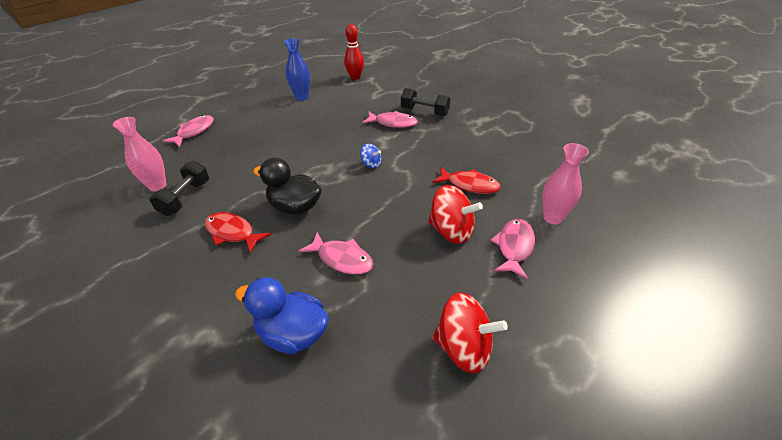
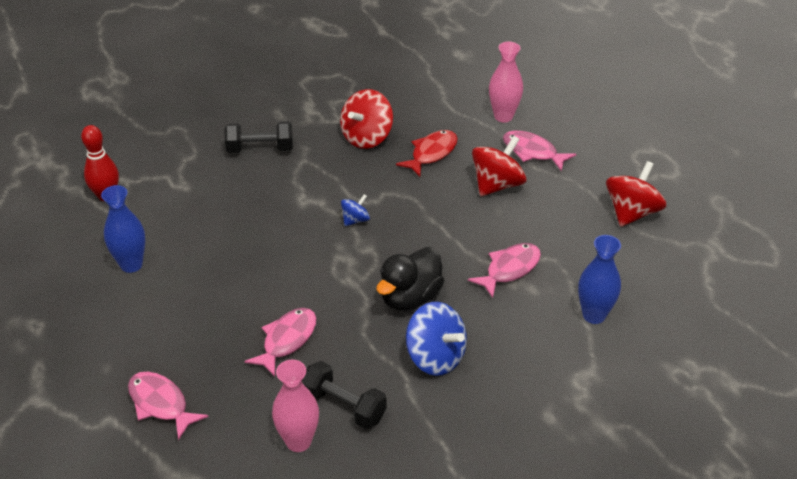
camera: 75 degrees left, 0 degrees up
red fish [205,212,271,253] -> blue spinning top [406,302,467,376]
blue duck [235,277,329,354] -> blue vase [578,235,621,324]
pink fish [362,111,418,128] -> pink fish moved to [244,308,316,377]
black dumbbell [401,88,450,116] -> black dumbbell turned 45 degrees clockwise [225,122,293,153]
none -> red spinning top [340,89,393,149]

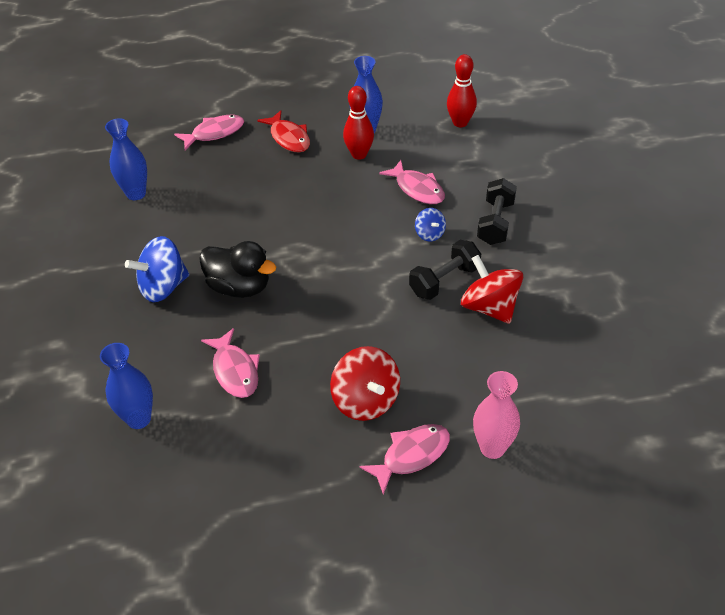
camera: 110 degrees right, 5 degrees up
pink fish [244,308,316,377] -> pink fish moved to [379,160,445,204]
pink vase [272,360,319,452] -> blue vase [105,118,147,200]
black dumbbell [302,361,387,429] -> black dumbbell moved to [409,240,481,300]
blue spinning top [341,194,370,226] -> blue spinning top moved to [415,208,446,241]
black duck [376,247,444,311] -> black duck turned 150 degrees clockwise [199,241,276,298]
red fish [396,130,458,177] -> red fish moved to [257,110,310,152]
red spinning top [606,161,666,227] -> none
none -> red bowling pin [343,86,374,160]

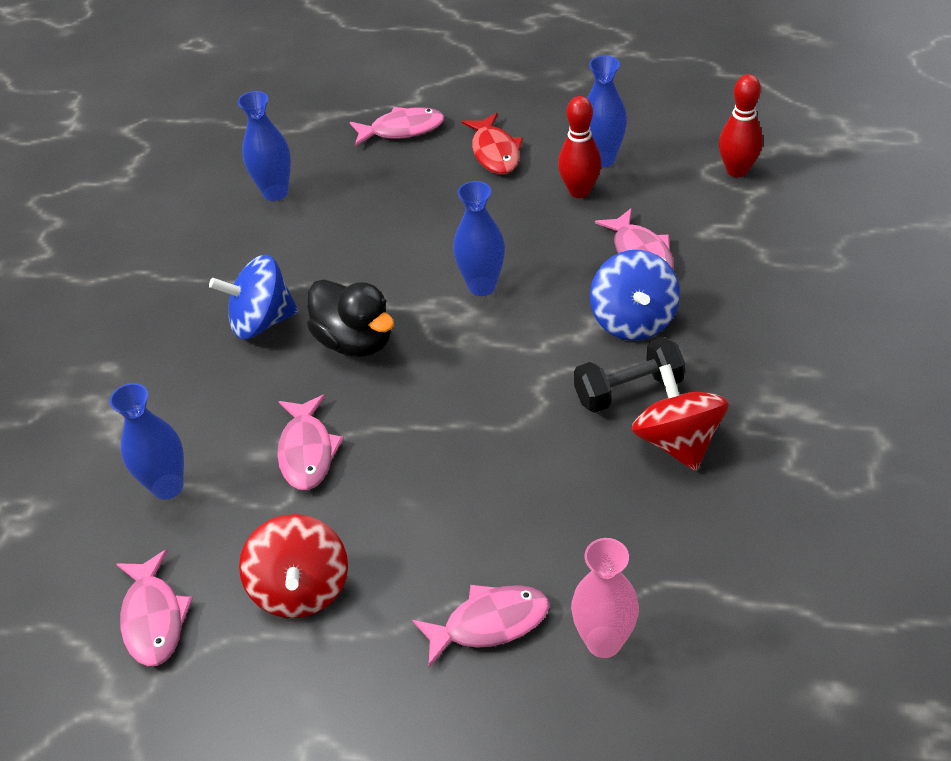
camera: 20 degrees right, 0 degrees up
red spinning top [330,346,400,421] -> red spinning top moved to [239,514,348,618]
blue spinning top [415,208,446,241] -> blue spinning top [590,250,680,341], size x1.89
black dumbbell [477,178,517,245] -> none
none -> pink fish [116,549,193,666]
none -> blue vase [453,181,505,296]

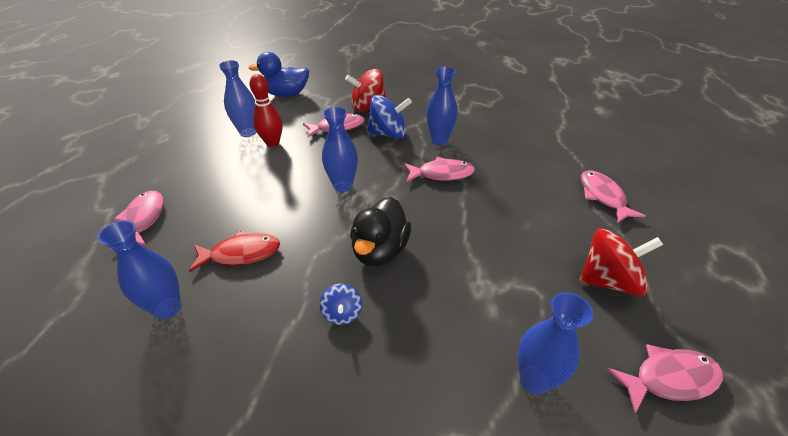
camera: 90 degrees left, 5 degrees down
blue spinning top [209,255,299,339] -> blue spinning top [320,284,362,325], size x0.53
pink fish [277,394,344,490] -> pink fish moved to [404,157,475,182]
black duck [307,279,394,357] -> black duck turned 150 degrees clockwise [350,197,411,266]
red fish [461,113,523,174] -> red fish moved to [189,231,280,272]
pink vase [571,538,639,658] -> none
black dumbbell [574,337,685,413] -> blue vase [426,67,458,145]
red spinning top [631,364,729,471] -> red spinning top moved to [345,69,386,112]
red bowling pin [719,74,763,177] -> blue duck [248,52,309,97]

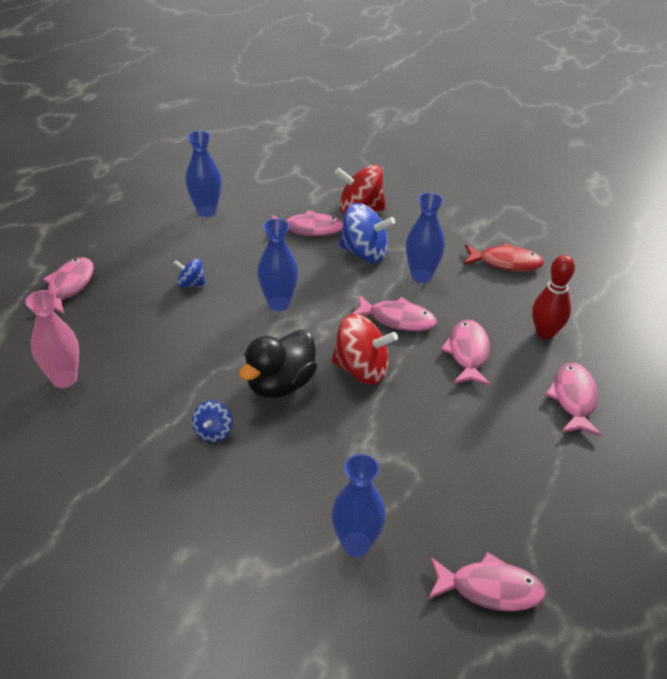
camera: 20 degrees right, 0 degrees up
blue vase [97,220,181,319] -> pink vase [25,290,79,388]
red fish [189,231,280,272] -> red fish moved to [464,243,544,271]
blue duck [248,52,309,97] -> none
red bowling pin [250,74,283,147] -> red bowling pin moved to [532,255,575,339]
red spinning top [579,228,663,296] -> red spinning top moved to [331,314,398,384]
none -> blue spinning top [174,259,206,288]
none -> pink fish [440,320,491,386]

